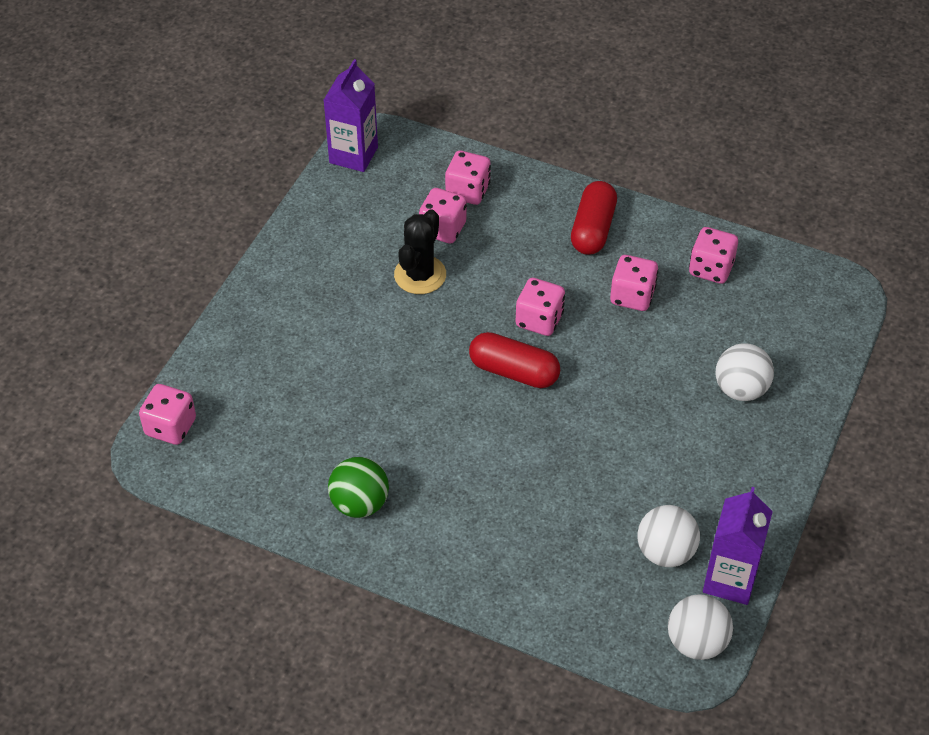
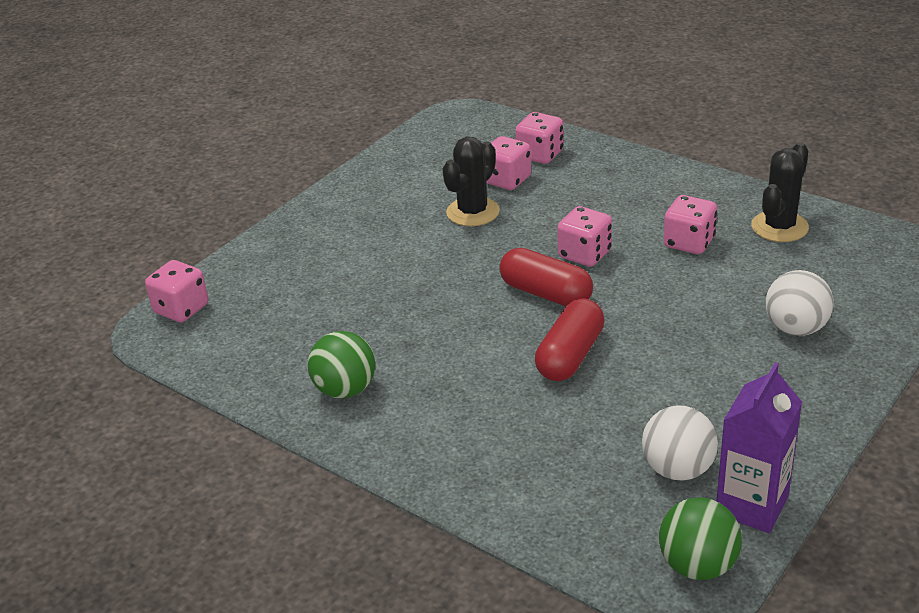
camera: 15 degrees right, 15 degrees down
purple carton [324,59,378,172] -> none
red capsule [571,181,617,255] -> red capsule moved to [535,298,604,381]
white ball [668,594,733,660] -> green ball [659,498,742,580]
pink dice [689,227,738,284] -> black cactus [751,142,809,242]

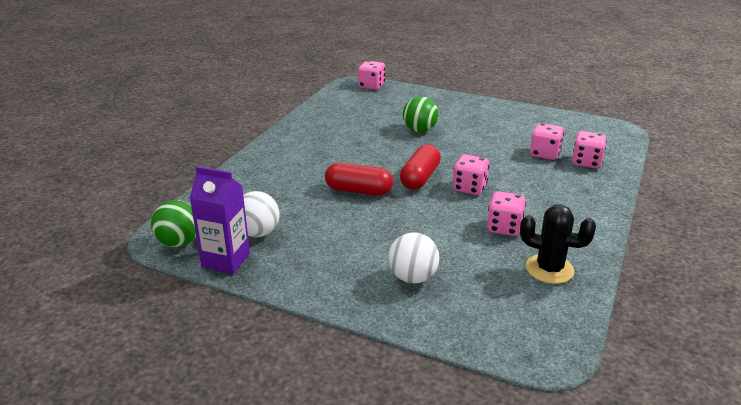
camera: 75 degrees right, 5 degrees down
green ball [308,331,375,398] -> green ball moved to [403,96,438,132]
black cactus [443,137,500,226] -> none

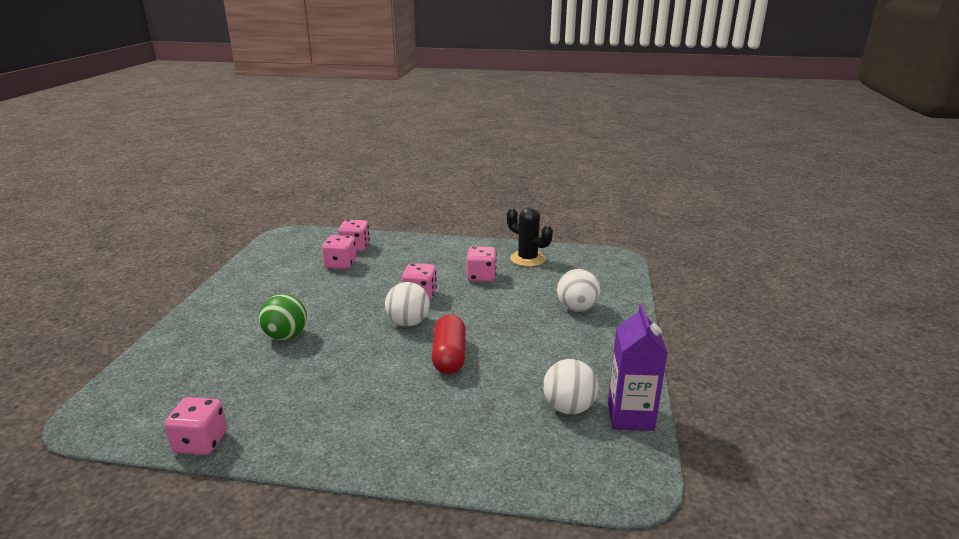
camera: 105 degrees left, 5 degrees down
green ball [151,200,196,247] -> none
pink dice [358,61,385,90] -> pink dice moved to [164,397,227,455]
red capsule [400,145,441,190] -> white ball [385,282,430,326]
black cactus [520,204,596,284] -> black cactus turned 60 degrees counterclockwise [507,207,553,267]

